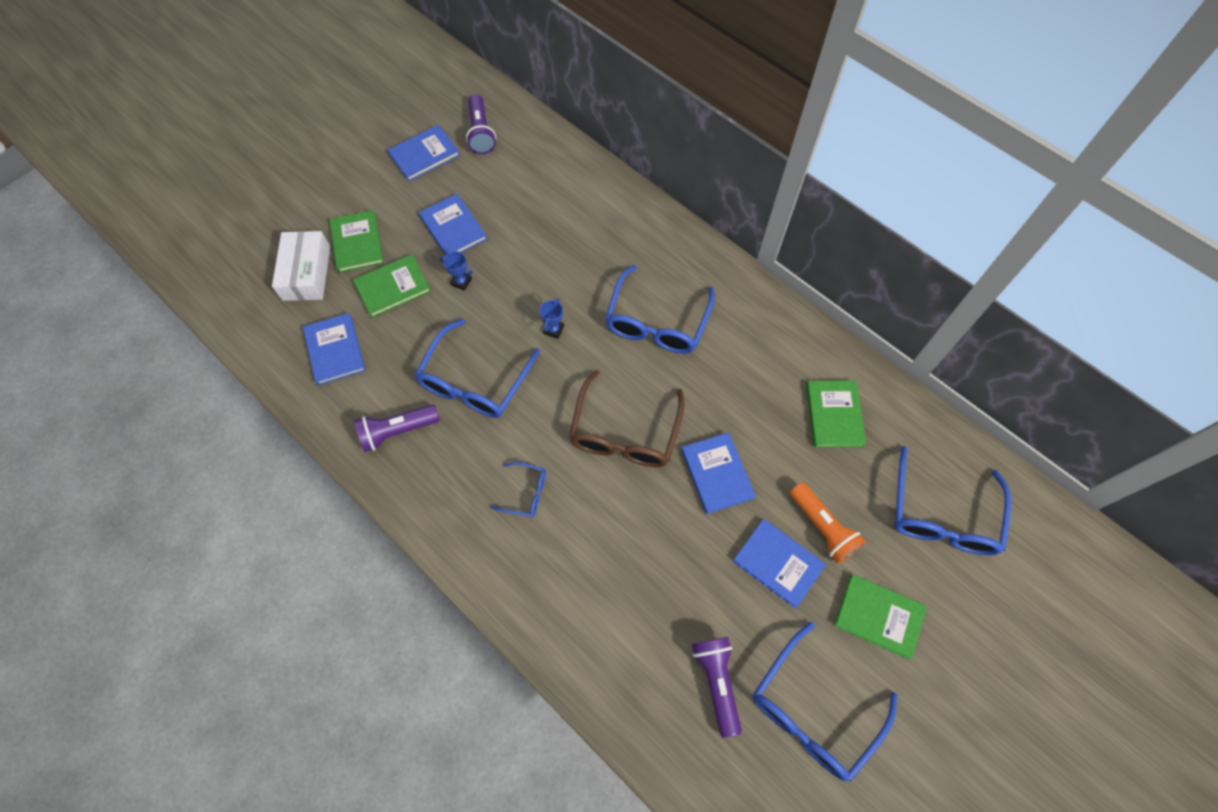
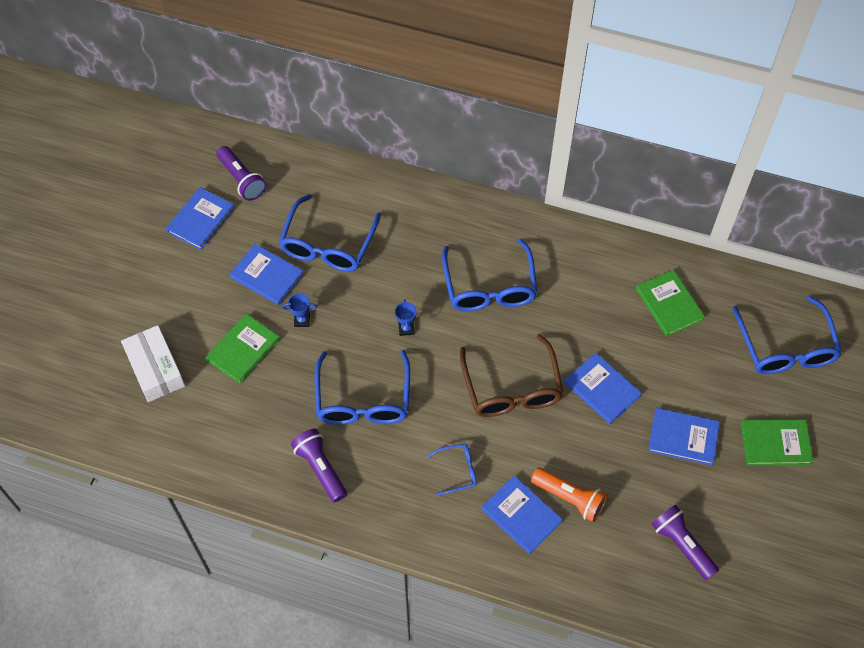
camera: 25 degrees left, 5 degrees down
blue book [303,313,366,386] -> blue book moved to [482,476,563,554]
green book [330,210,384,273] -> none
purple flashlight [354,404,440,452] -> purple flashlight turned 105 degrees clockwise [291,428,347,502]
blue glasses [753,622,897,781] -> blue glasses moved to [279,194,381,272]
orange flashlight [790,482,866,564] -> orange flashlight moved to [531,468,607,522]

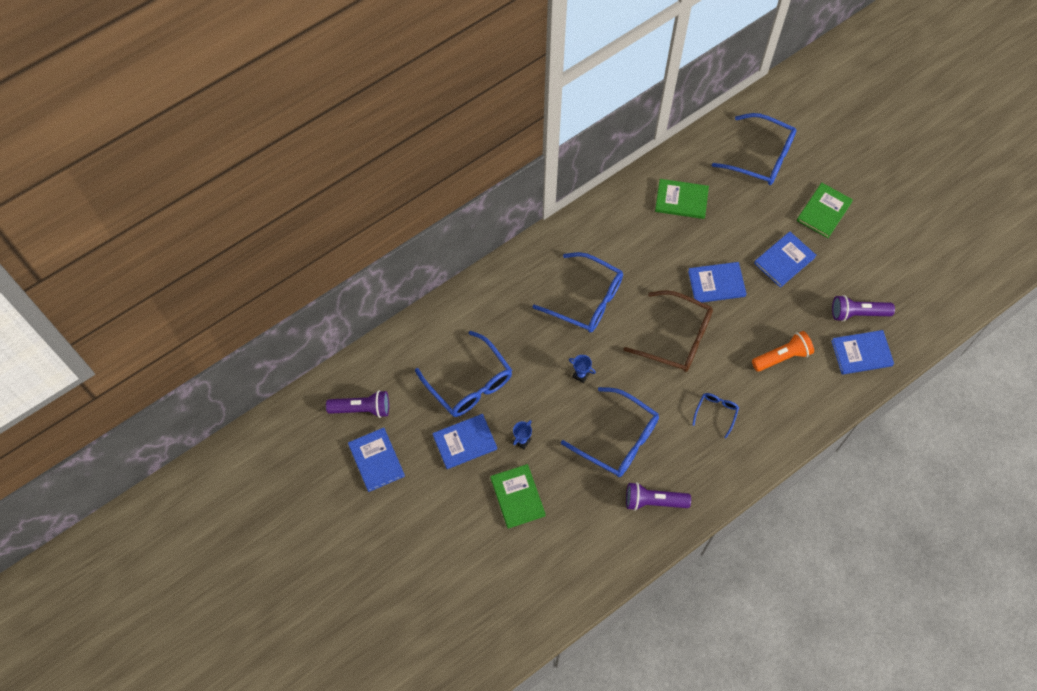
camera: 55 degrees left, 5 degrees up
white box [121,325,185,402] -> none
blue book [482,476,563,554] -> blue book moved to [831,330,894,375]

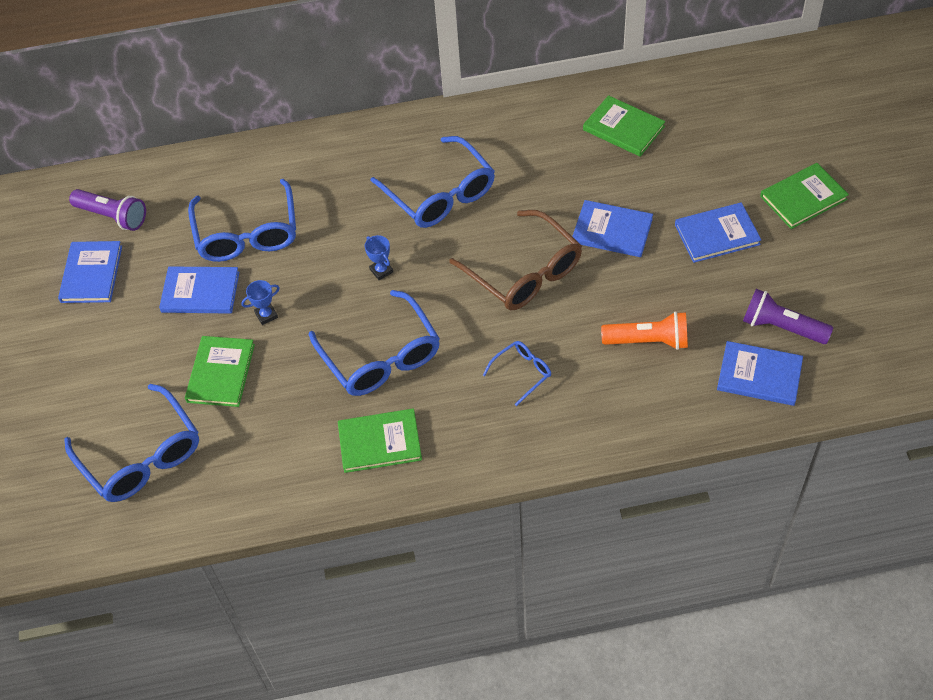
camera: 30 degrees right, 10 degrees down
purple flashlight [626,482,691,511] -> green book [338,409,422,473]
blue glasses [712,113,796,185] -> blue glasses moved to [64,384,199,502]

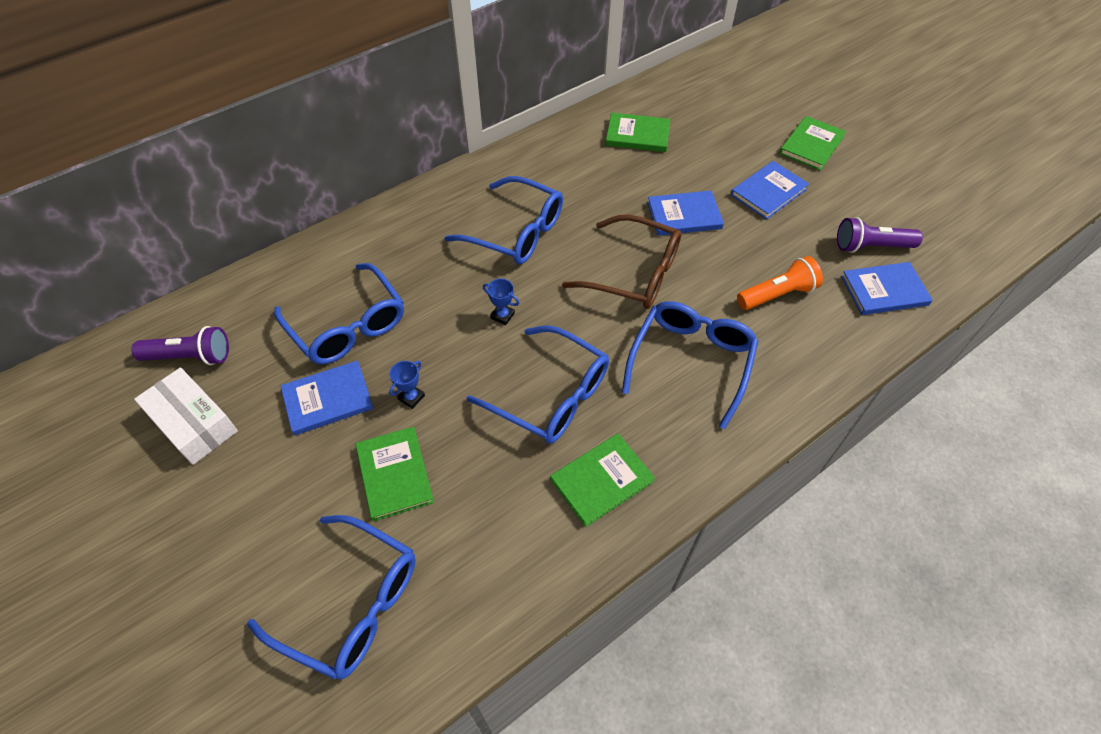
camera: 30 degrees left, 0 degrees up
blue book [58,241,122,303] -> white box [134,367,238,465]
blue glasses [483,341,551,406] -> blue glasses [622,301,758,429], size x2.03

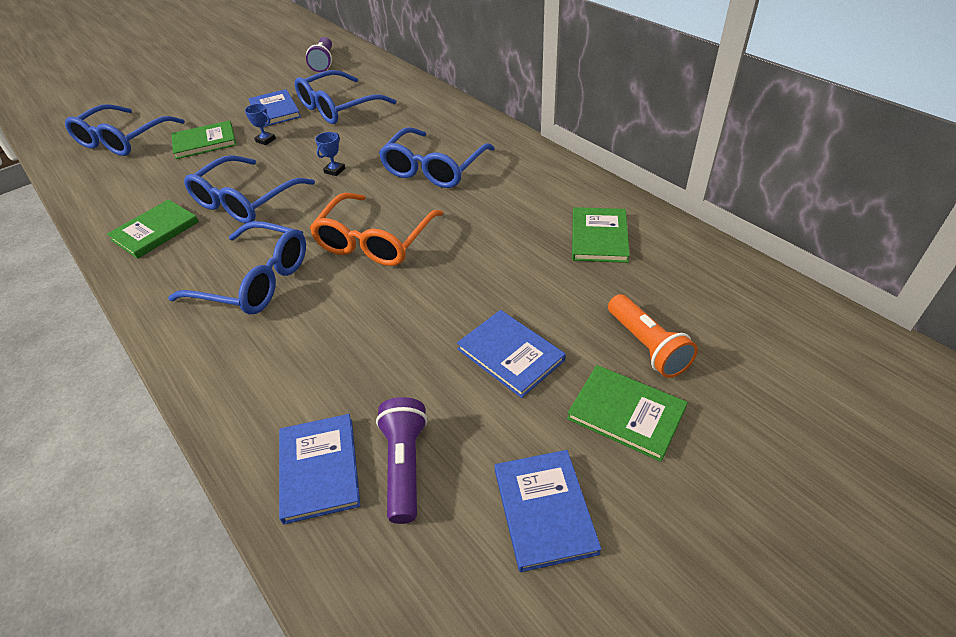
camera: 90 degrees right, 10 degrees down
white box [134,367,238,465] -> none
green book [550,433,655,527] -> green book turned 75 degrees clockwise [107,199,199,259]
brown glasses [562,214,681,309] -> orange glasses [310,193,444,266]
blue book [647,190,724,236] -> blue book moved to [495,450,601,572]
orange flashlight [737,256,823,310] -> orange flashlight moved to [608,294,698,378]

